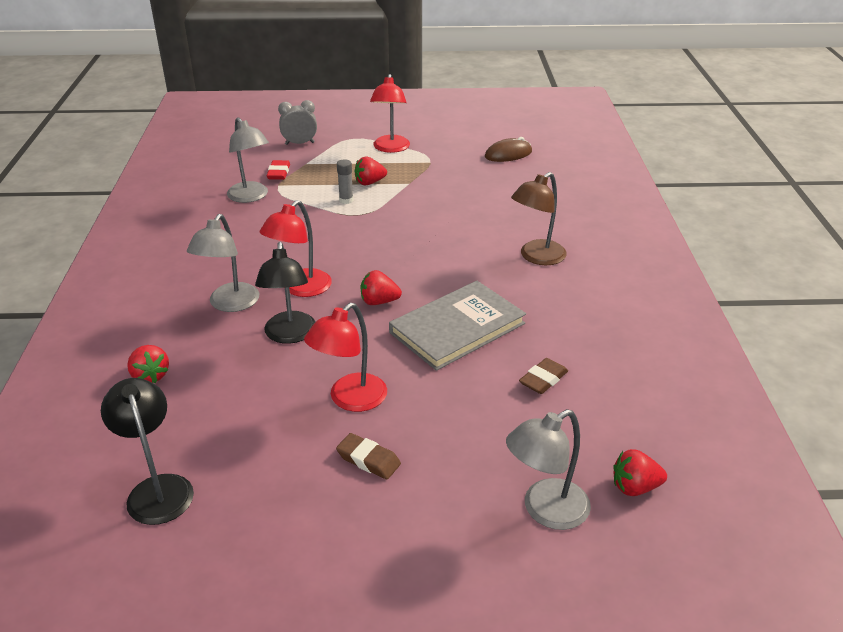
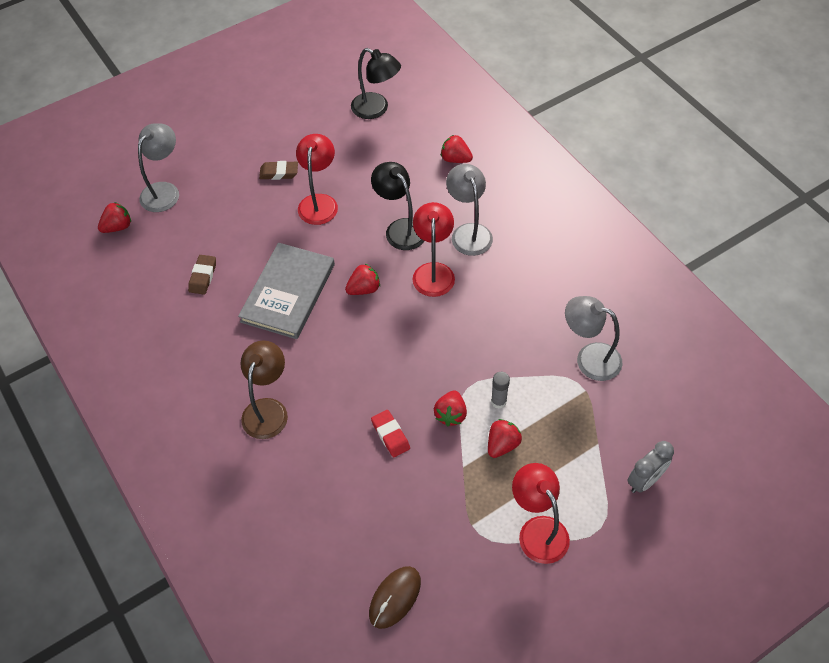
camera: 150 degrees right, 20 degrees up
red eraser [267,160,290,180] -> red eraser moved to [371,410,410,457]
none -> red strawberry [434,390,467,426]

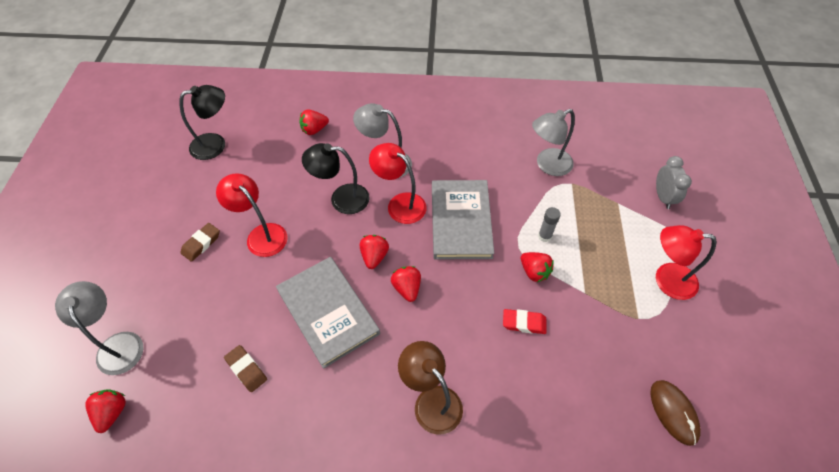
camera: 55 degrees left, 0 degrees up
red strawberry [488,419,522,458] -> red strawberry moved to [391,266,421,302]
none -> grey book [432,180,494,260]

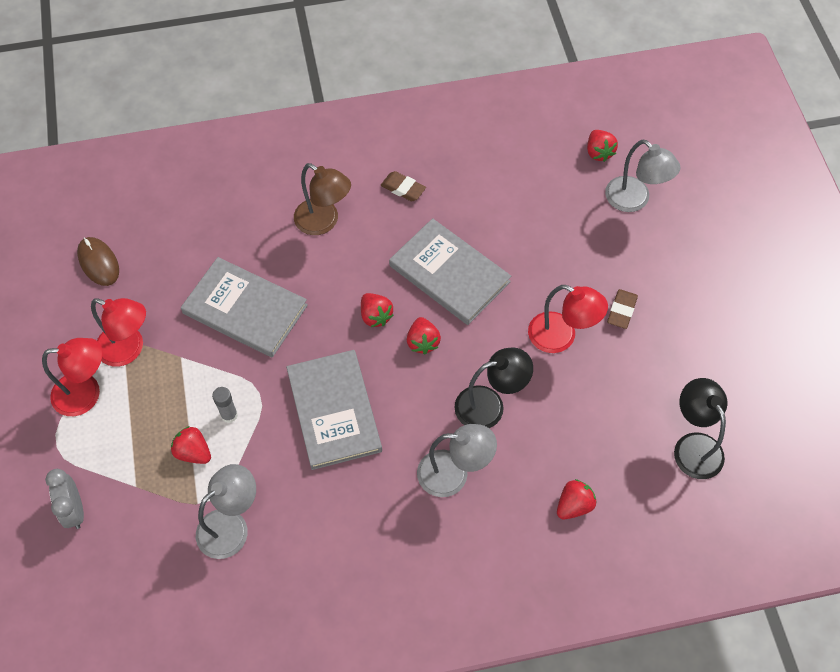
camera: 165 degrees right, 5 degrees up
black lamp [179,85,225,160] -> black lamp turned 105 degrees clockwise [674,378,727,479]
brown eraser [224,345,267,392] -> brown eraser moved to [381,171,426,202]
red lamp [369,143,426,224] -> red lamp moved to [91,298,146,367]
red eraser [503,309,546,334] -> grey book [181,257,308,358]
red strawberry [521,252,554,282] -> red strawberry moved to [171,426,211,464]

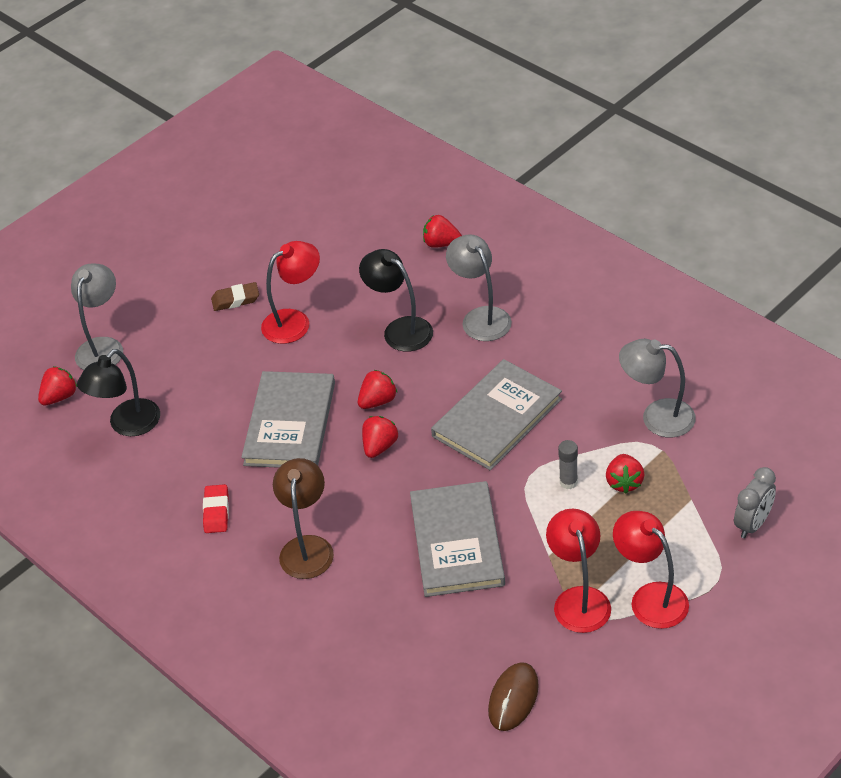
camera: 120 degrees left, 15 degrees down
brown eraser [381,171,426,202] -> red eraser [203,484,229,533]
red lamp [528,285,608,353] -> red lamp turned 60 degrees clockwise [261,241,320,344]
black lamp [674,378,727,479] -> black lamp moved to [77,349,160,436]

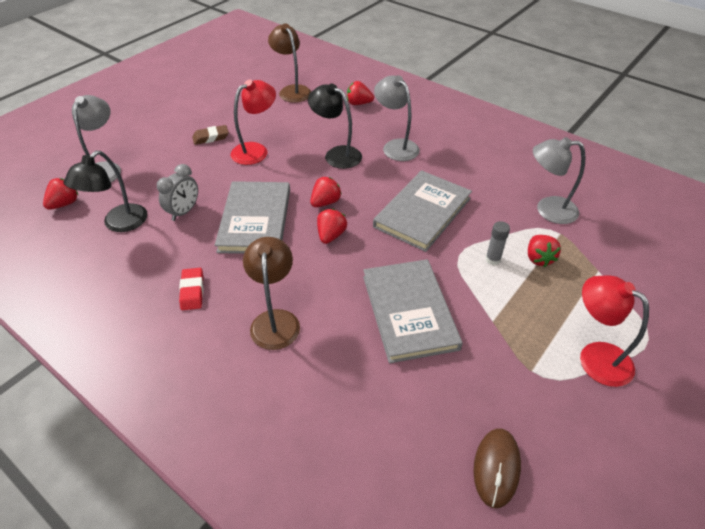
camera: 10 degrees left, 0 degrees up
red lamp [546,509,611,633] -> none
grey clock [734,467,776,538] -> grey clock moved to [157,164,198,221]
none -> brown lamp [268,24,311,103]

